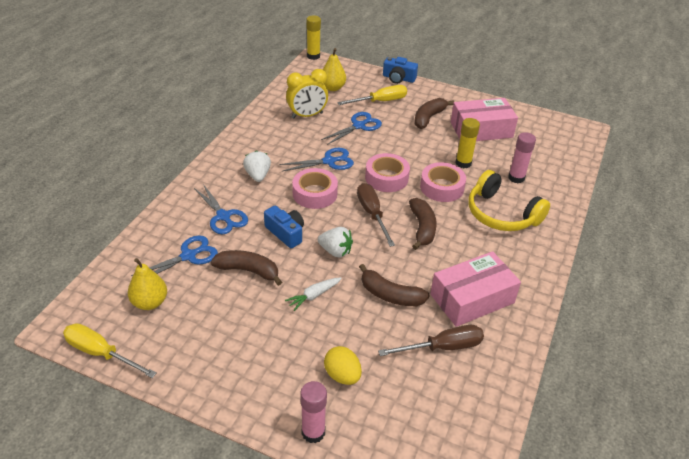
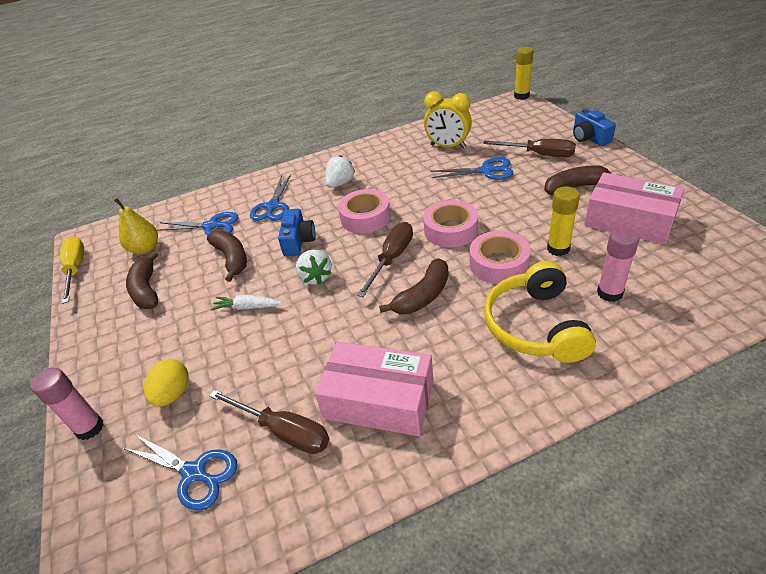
camera: 50 degrees right, 0 degrees up
blue scissors [280,148,354,171] -> blue scissors moved to [123,434,238,510]
yellow pear [323,48,346,91] -> none
yellow screwdriver [337,85,407,105] -> brown screwdriver [483,139,576,157]
brown banana [359,264,430,306] -> brown banana moved to [126,251,158,309]

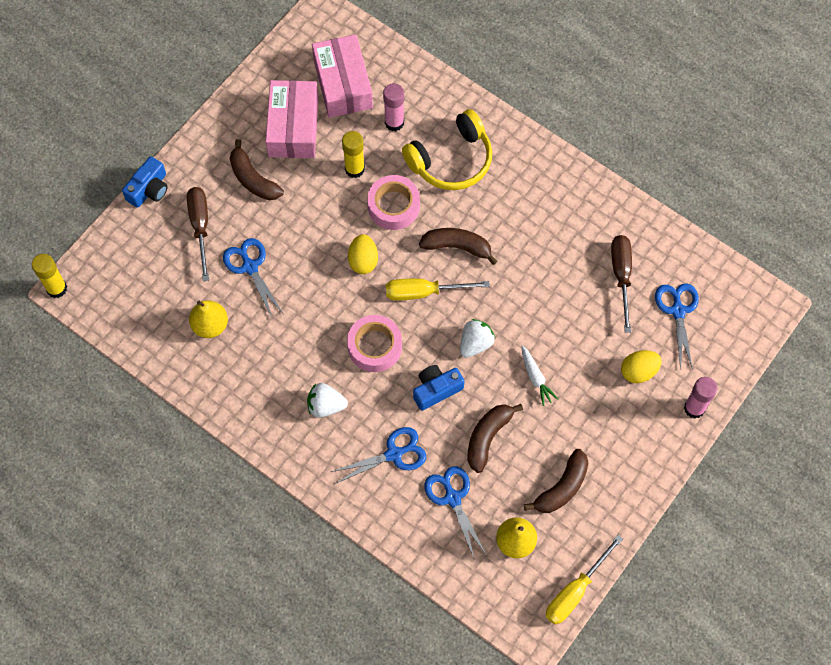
camera: 125 degrees left, 25 degrees up
pink box [315,342,434,436] -> pink box moved to [312,34,373,118]
brown screwdriver [357,222,413,297] -> yellow screwdriver [386,278,490,301]
pink tape [423,200,478,248] -> yellow egg [348,234,378,274]
yellow clock [424,91,472,149] -> yellow pear [189,300,228,338]

